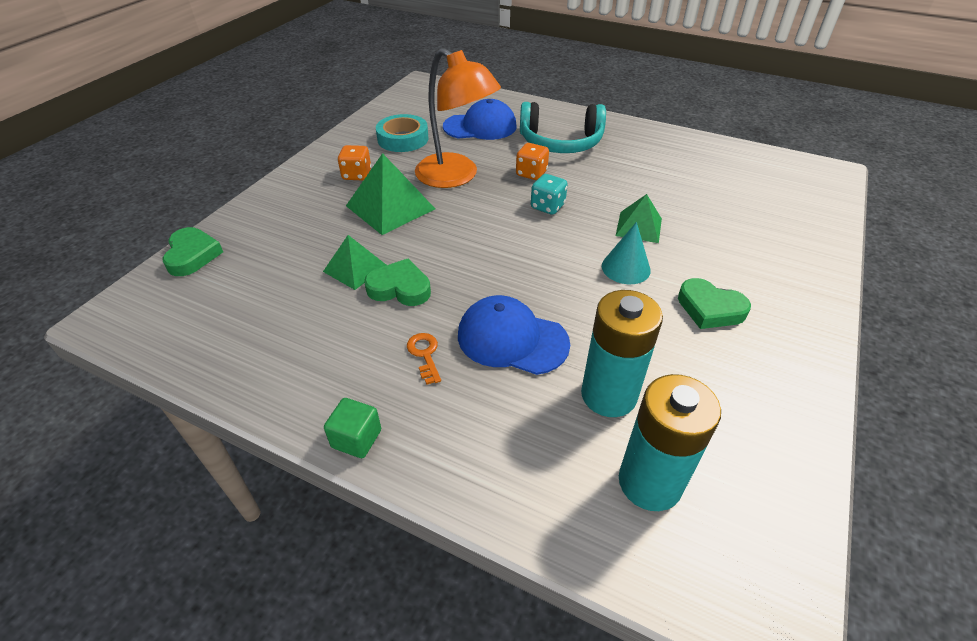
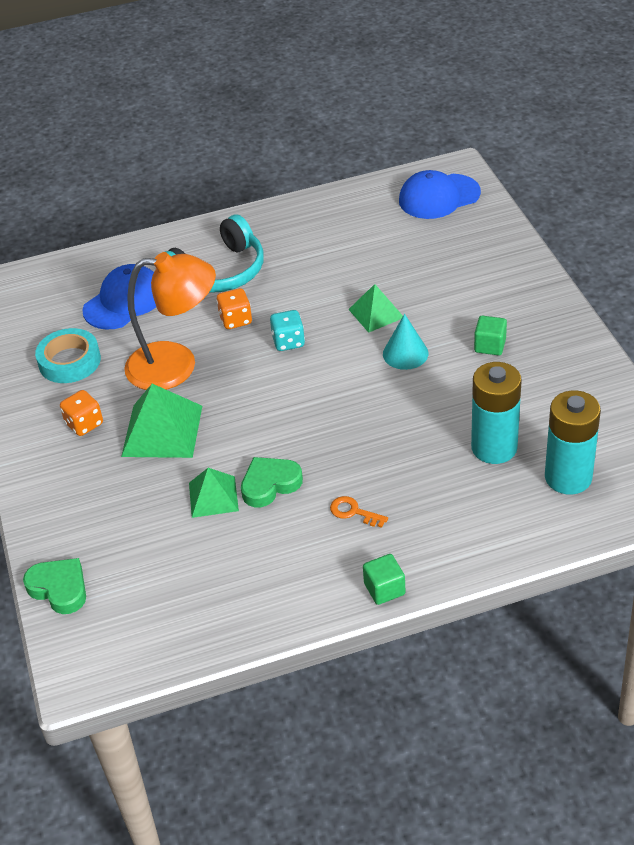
camera: 40 degrees left, 0 degrees up
blue cap [458,295,570,375] -> blue cap moved to [399,170,481,219]
green heart [678,278,751,329] -> green cube [474,316,507,355]

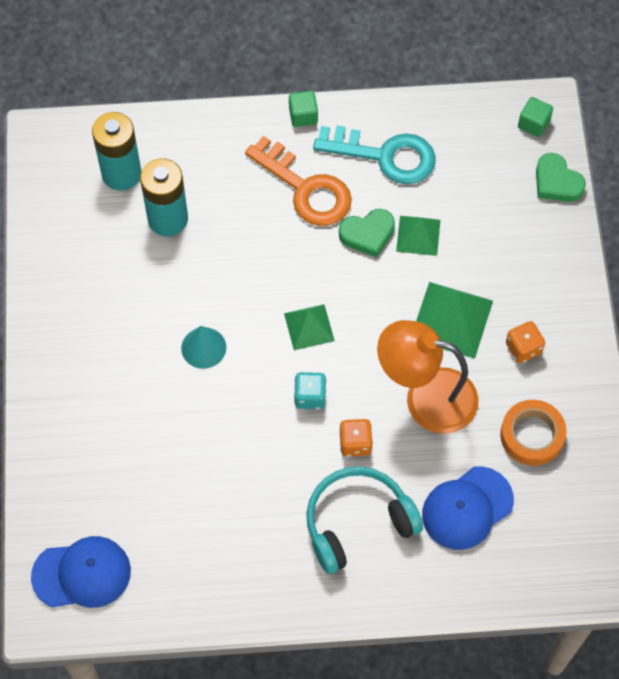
camera: 170 degrees left, 20 degrees up
turquoise tape [35,328,101,383] -> orange tape [500,400,567,466]
orange key [330,496,388,528] -> orange key [245,136,352,226], size x2.42
green pyramid [348,284,403,333] -> green pyramid moved to [284,304,335,350]
green cube [474,316,507,355] -> green cube moved to [518,97,553,137]
none -> turquoise key [313,125,436,184]

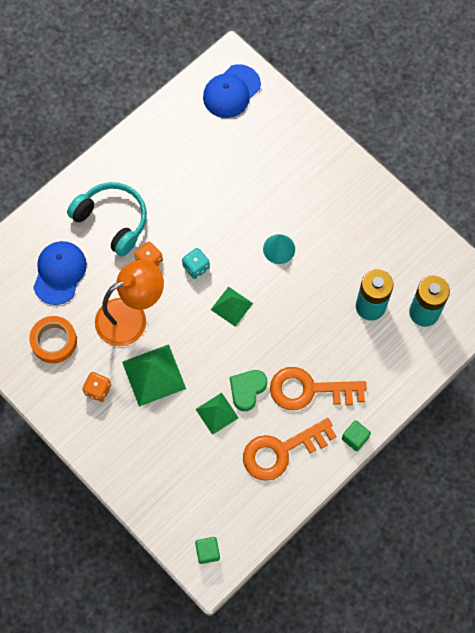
camera: 140 degrees right, 5 degrees up
turquoise headphones [306,467,423,574] -> turquoise headphones turned 75 degrees counterclockwise [67,182,147,256]
turquoise key [313,125,436,184] -> orange key [243,418,337,481]
green heart [536,153,586,202] -> none

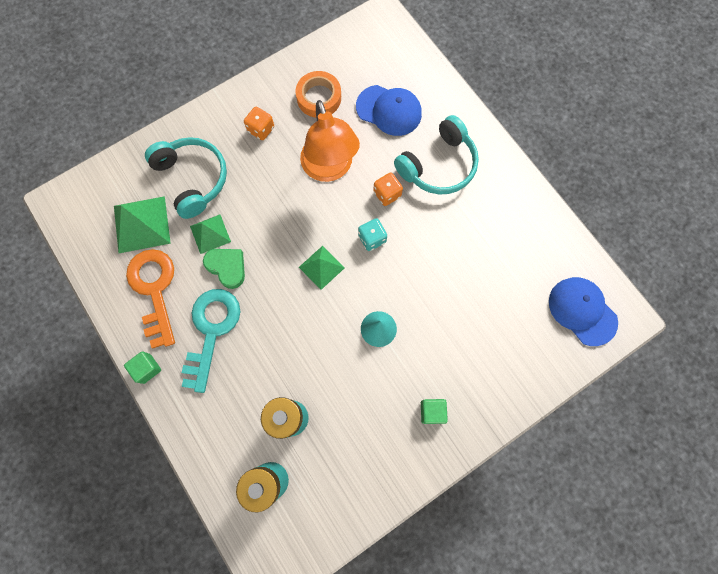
camera: 100 degrees right, 5 degrees up
green pyramid [122,344,186,407] -> green pyramid moved to [114,196,171,253]
green cube [195,537,220,564] -> green cube moved to [421,399,448,424]
orange key [270,367,367,410] -> turquoise key [182,289,241,393]
none -> turquoise headphones [145,137,227,219]

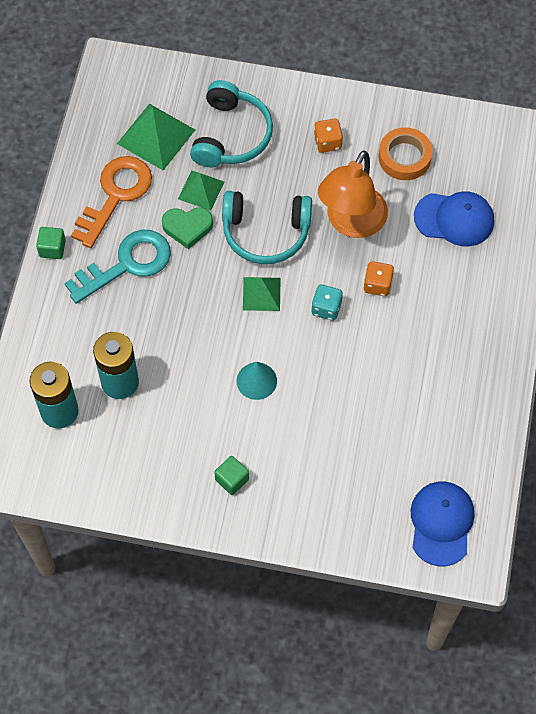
camera: 45 degrees right, 10 degrees down
green heart [203,249,245,289] -> green heart turned 90 degrees clockwise [162,207,213,249]
blue cap [356,85,422,136] -> blue cap turned 60 degrees counterclockwise [414,191,494,246]
turquoise headphones [394,115,479,195] -> turquoise headphones moved to [222,191,312,264]

